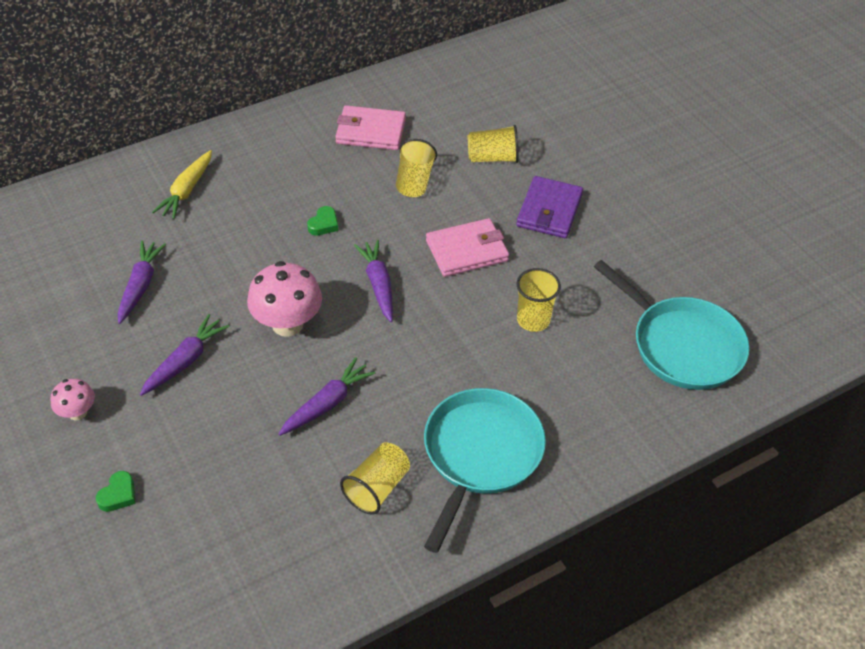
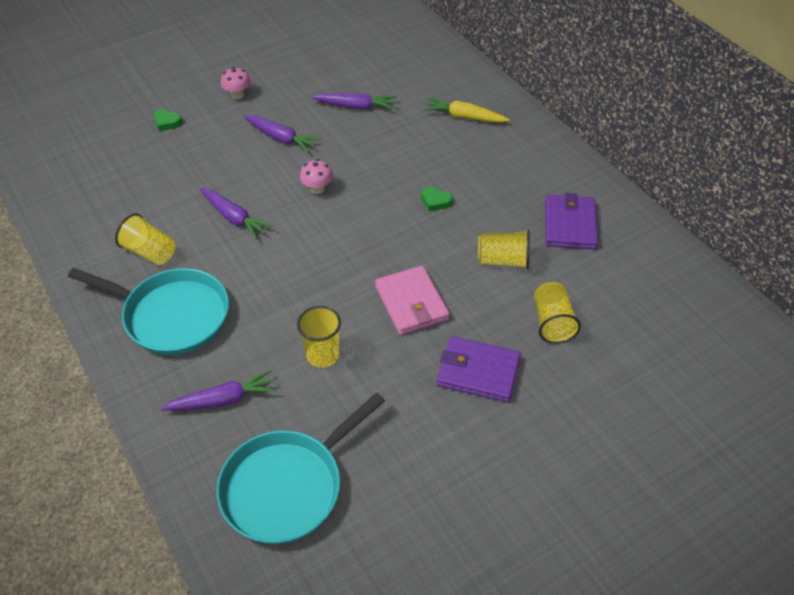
camera: 90 degrees right, 0 degrees up
pink mushroom [247,261,322,337] -> pink mushroom [300,159,333,194], size x0.54
pink wallet [335,105,406,150] -> purple wallet [545,193,598,249]
purple carrot [354,240,393,322] -> purple carrot moved to [161,370,277,411]

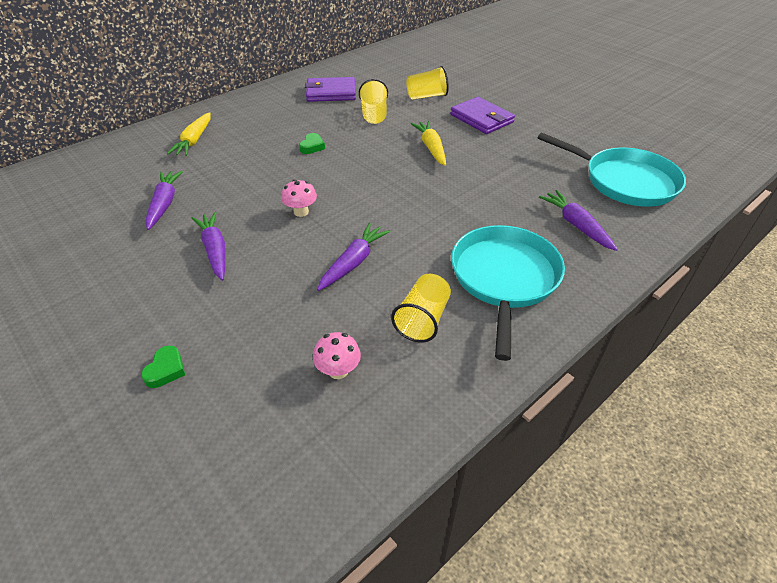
camera: 100 degrees left, 5 degrees down
pink mushroom [221,67,251,99] -> pink mushroom moved to [313,332,361,379]
purple carrot [244,115,321,153] -> purple carrot turned 45 degrees counterclockwise [192,212,225,281]
yellow cup [297,306,341,368] -> none
pink wallet [375,266,450,335] -> yellow carrot [411,121,446,166]
purple wallet [437,336,521,402] -> purple wallet turned 45 degrees counterclockwise [450,97,515,134]

